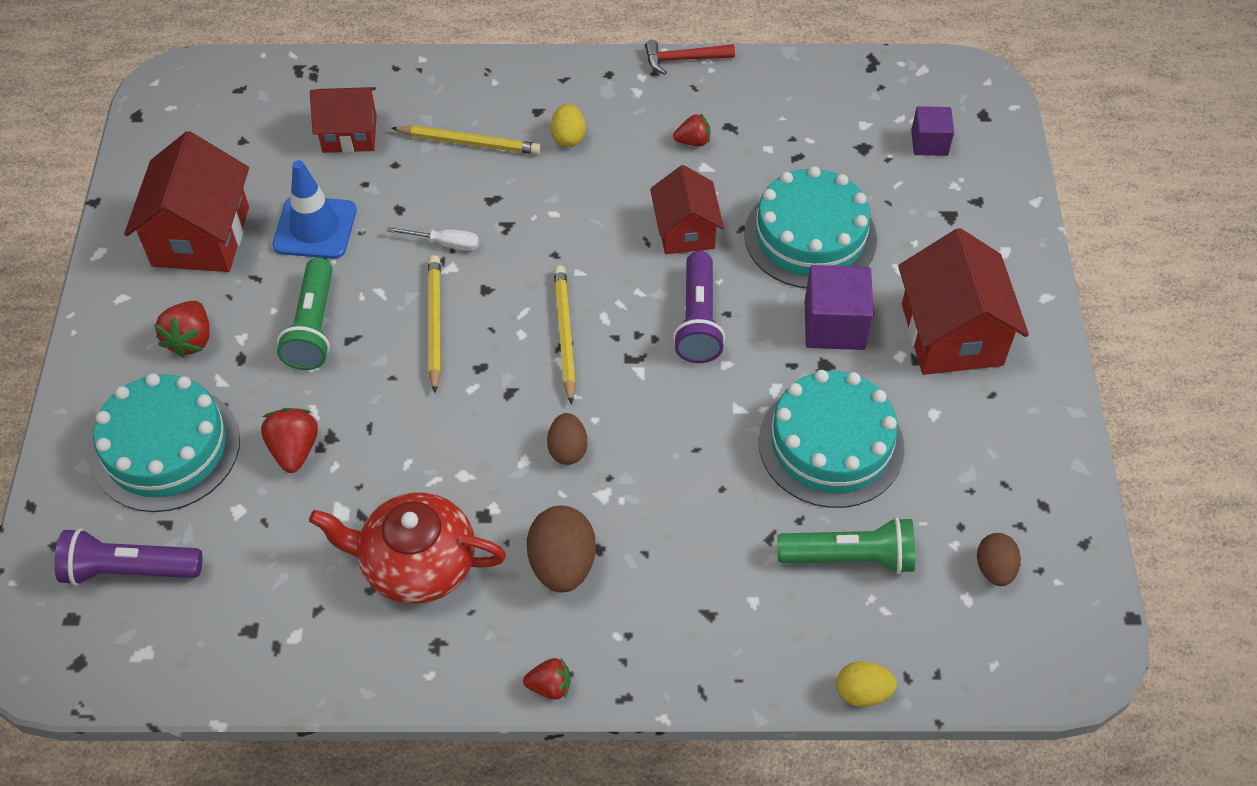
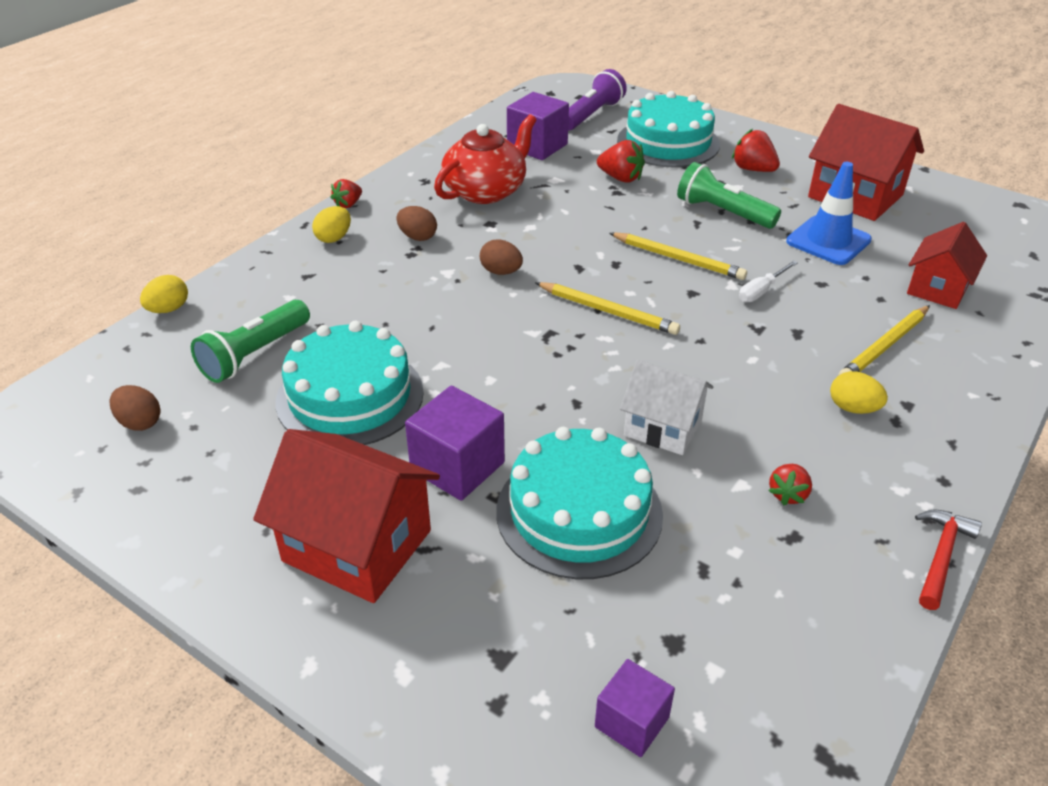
camera: 125 degrees right, 15 degrees down
brown egg [527,506,596,593] -> brown egg [396,206,437,241], size x0.62
red house [650,165,724,254] -> white house [620,360,713,455]
purple flashlight [673,251,725,363] -> none
none -> yellow egg [312,206,351,243]
none -> purple cube [507,92,569,160]

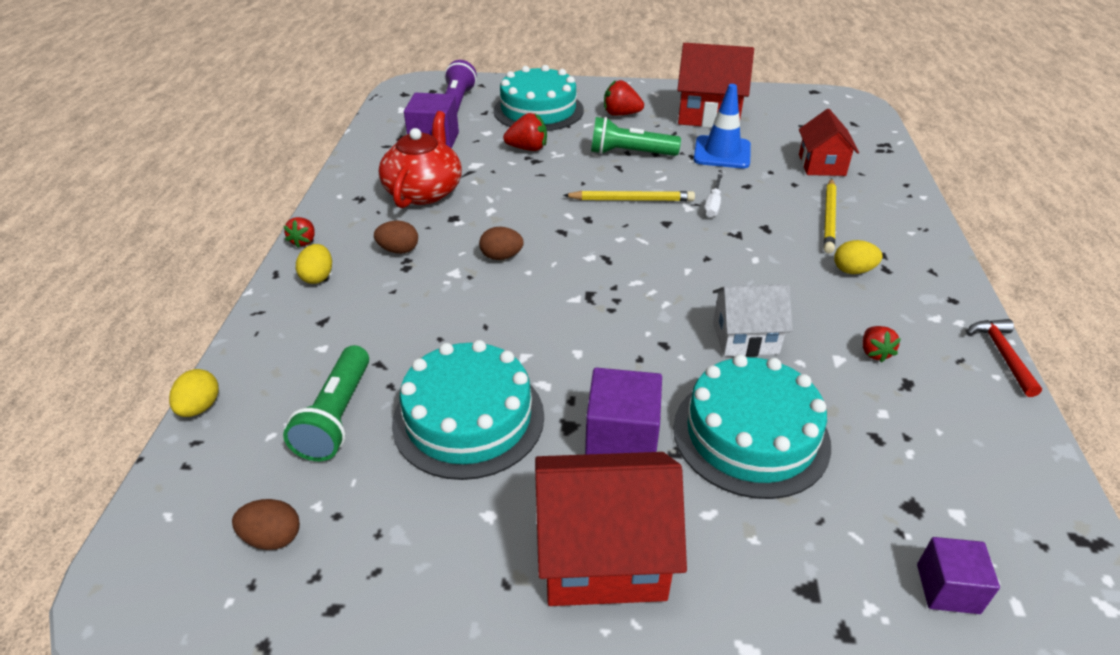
camera: 30 degrees left, 0 degrees up
yellow pencil [535,282,680,335] -> none

